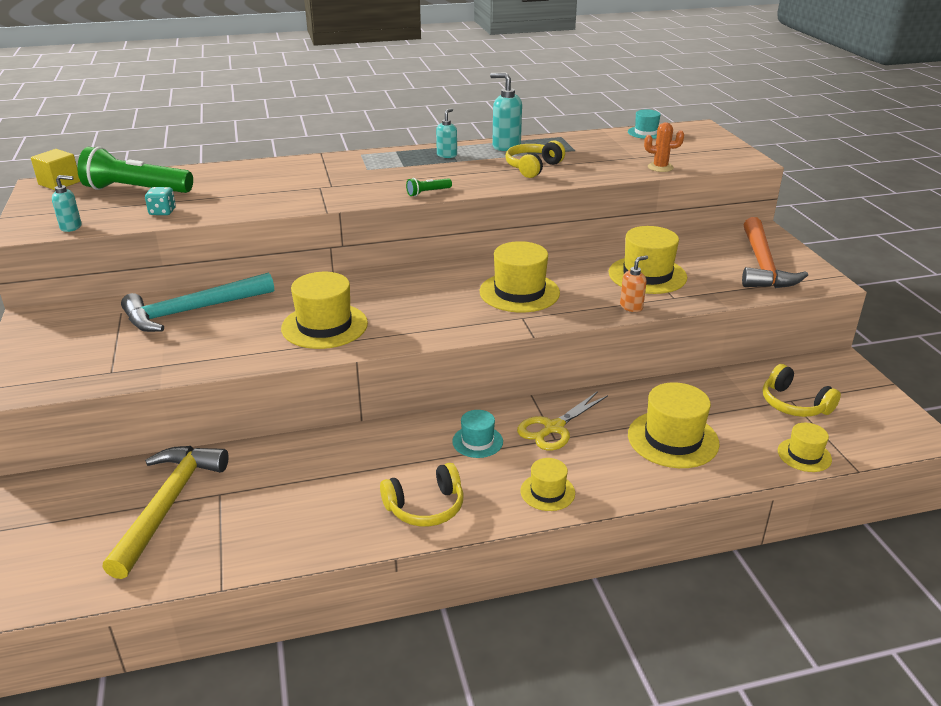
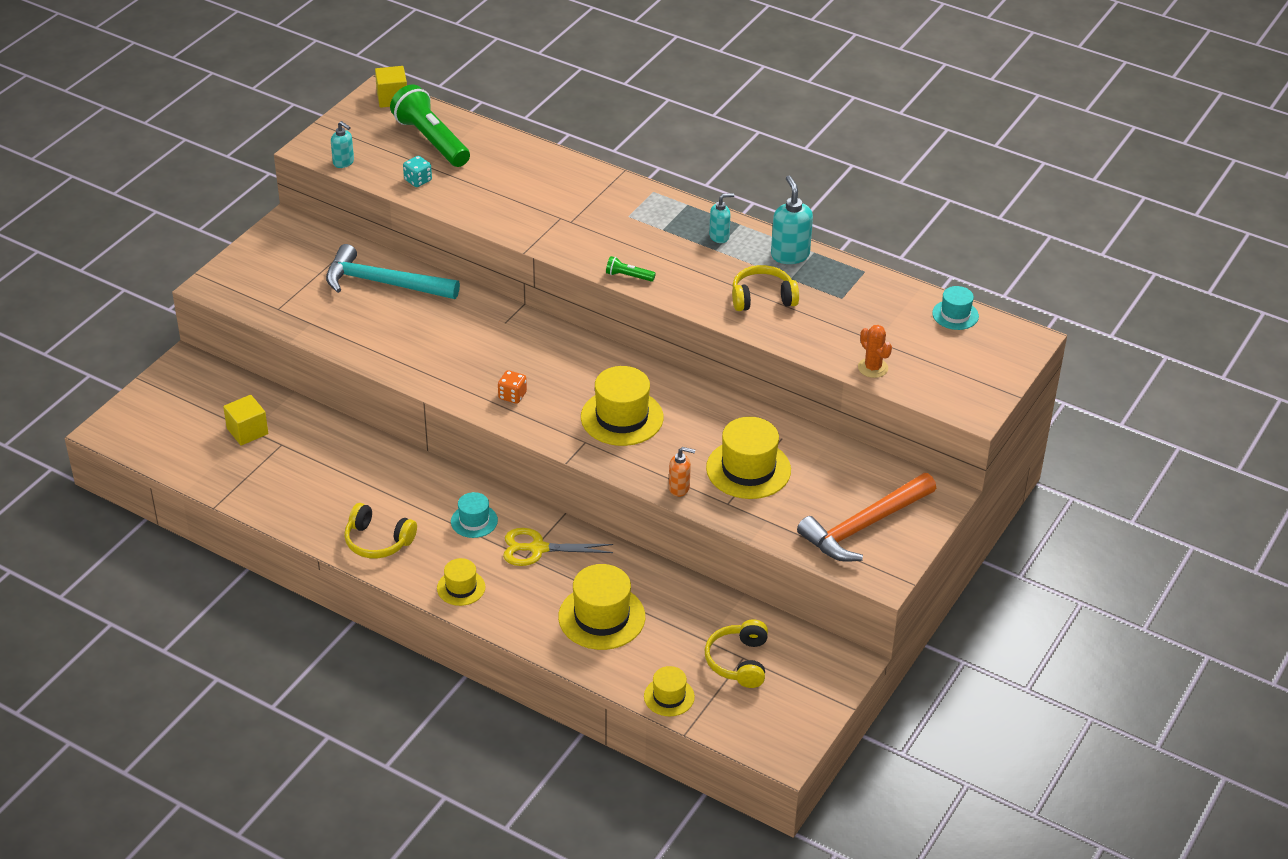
camera: 45 degrees right, 10 degrees up
yellow hammer [102,446,229,579] -> yellow cube [223,395,268,446]
yellow hat [281,272,368,349] -> none
none -> orange dice [498,370,527,404]

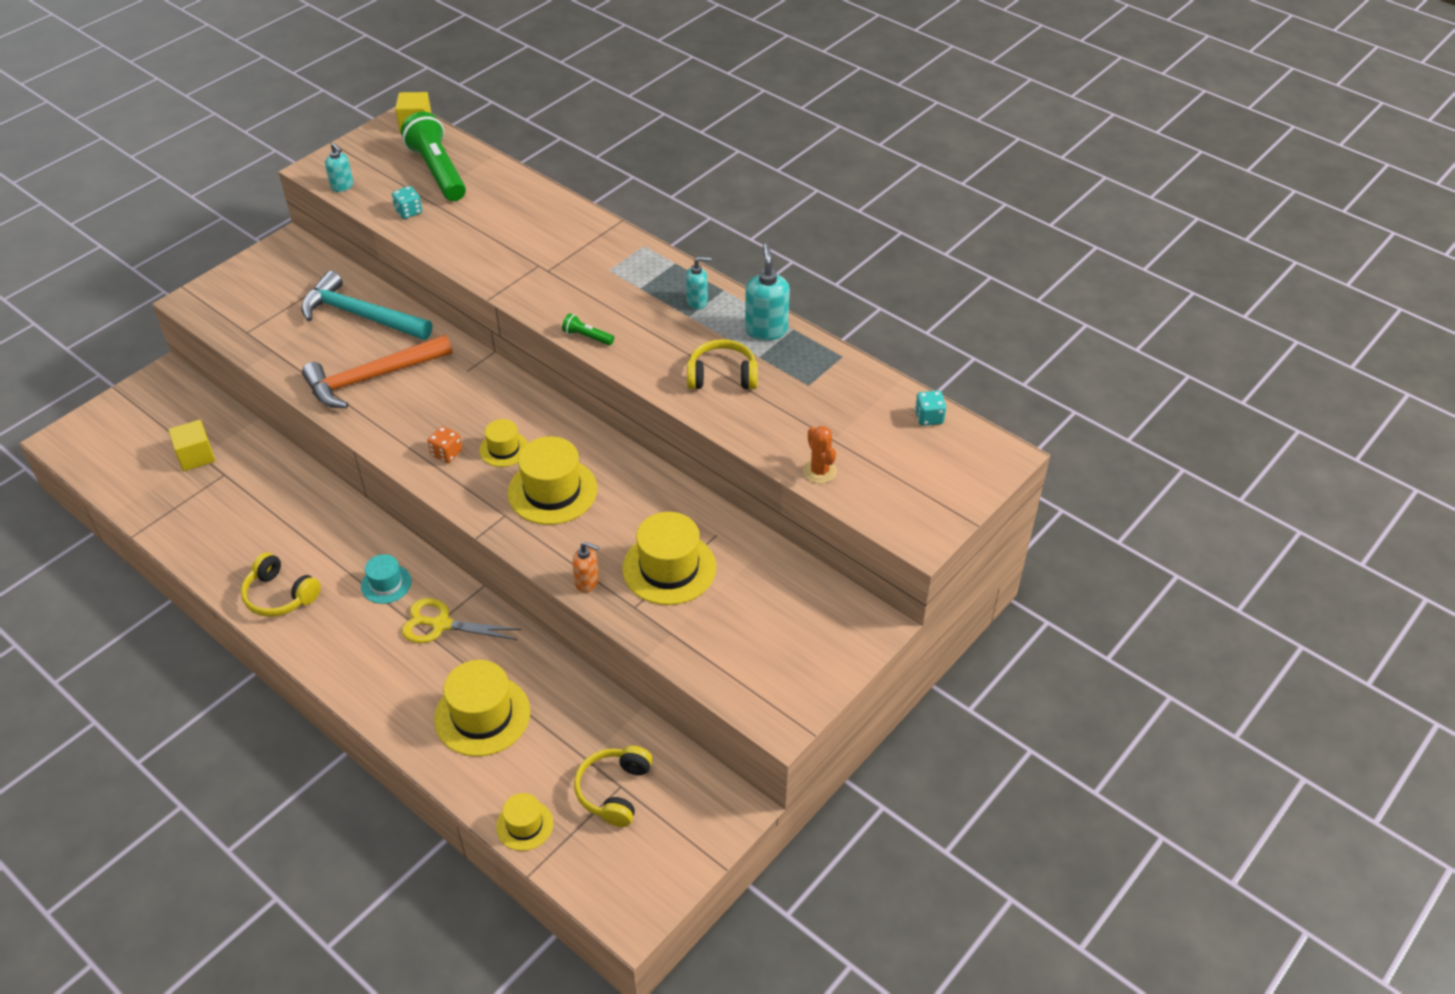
camera: 10 degrees right, 5 degrees up
yellow hat [437,558,486,606] -> yellow hat moved to [479,419,528,467]
orange hammer [797,473,936,562] -> orange hammer moved to [302,335,452,408]
turquoise hat [932,286,979,330] -> turquoise dice [915,391,946,426]

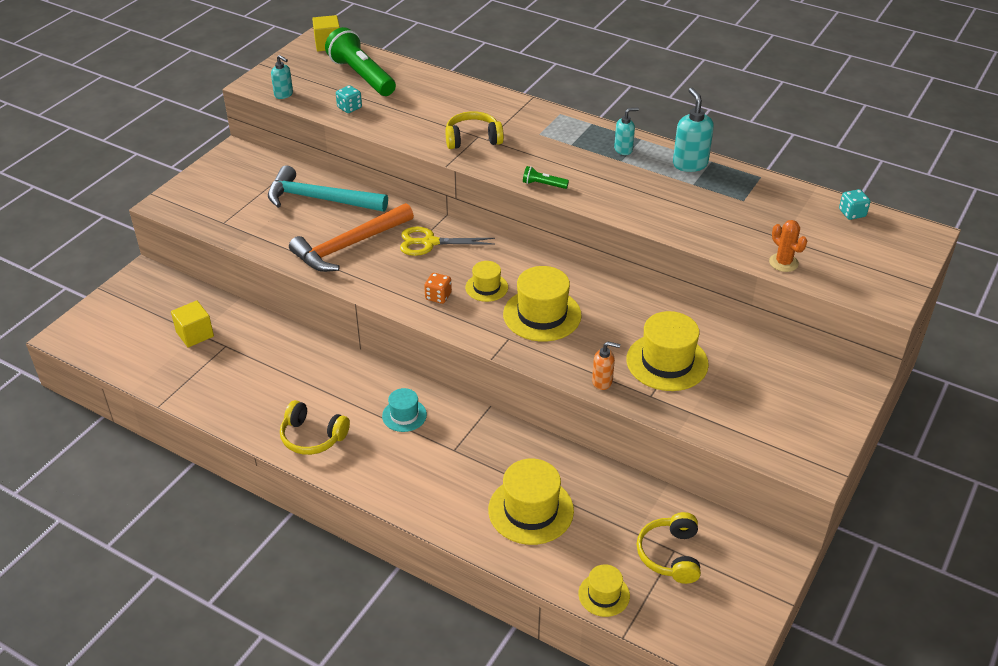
camera: 10 degrees left, 5 degrees down
yellow scissors [401,598,521,643] -> yellow scissors moved to [400,227,495,256]
yellow headphones [687,339,758,389] -> yellow headphones moved to [445,111,504,149]

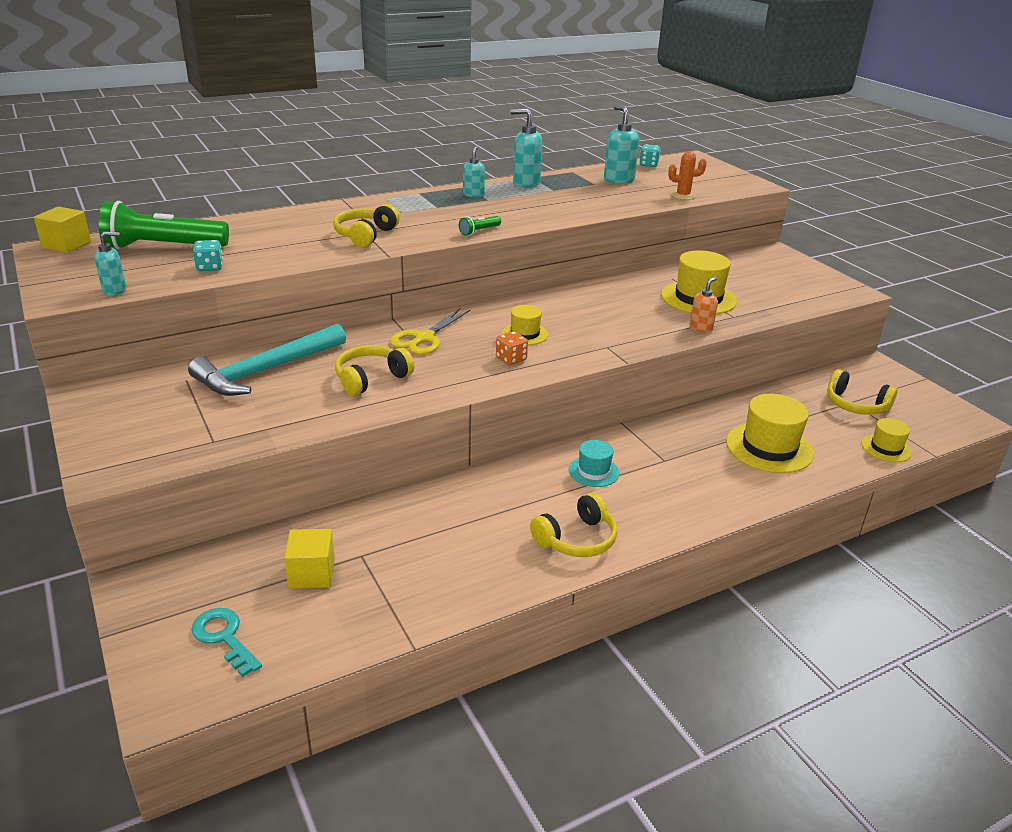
camera: 60 degrees left, 10 degrees down
orange hammer [289,203,414,272] -> yellow headphones [335,345,414,396]
yellow hat [503,266,582,342] -> none
none -> turquoise key [191,608,262,677]
none -> turquoise soap dispenser [604,105,639,184]

